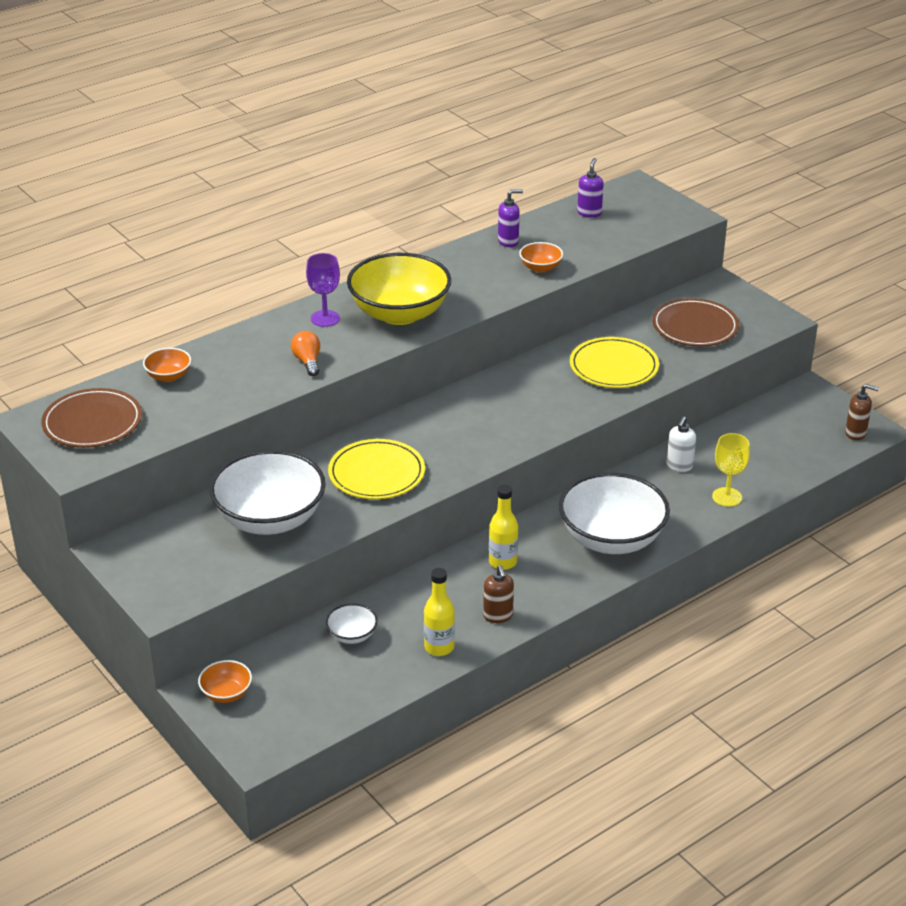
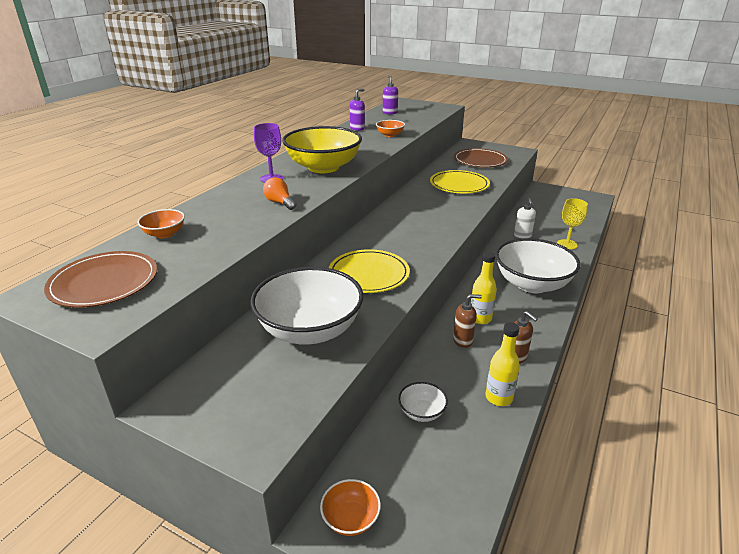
camera: 25 degrees left, 5 degrees down
brown soap dispenser [845,384,879,440] -> brown soap dispenser moved to [453,294,482,348]

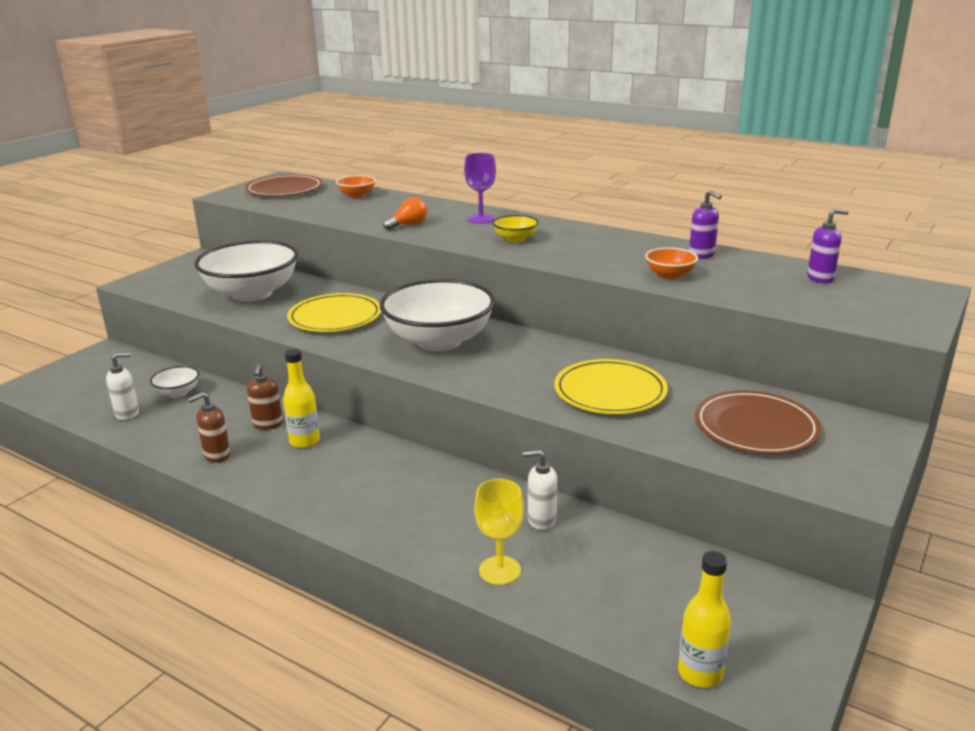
camera: 95 degrees right, 5 degrees down
yellow bowl [282,126,362,173] -> yellow bowl [492,215,539,242], size x0.44
orange bowl [320,479,381,536] -> none
yellow bottle [485,322,520,406] -> yellow bottle moved to [678,551,731,688]
white bowl [495,238,581,293] -> white bowl moved to [380,279,495,351]
none -> white soap dispenser [106,353,139,420]

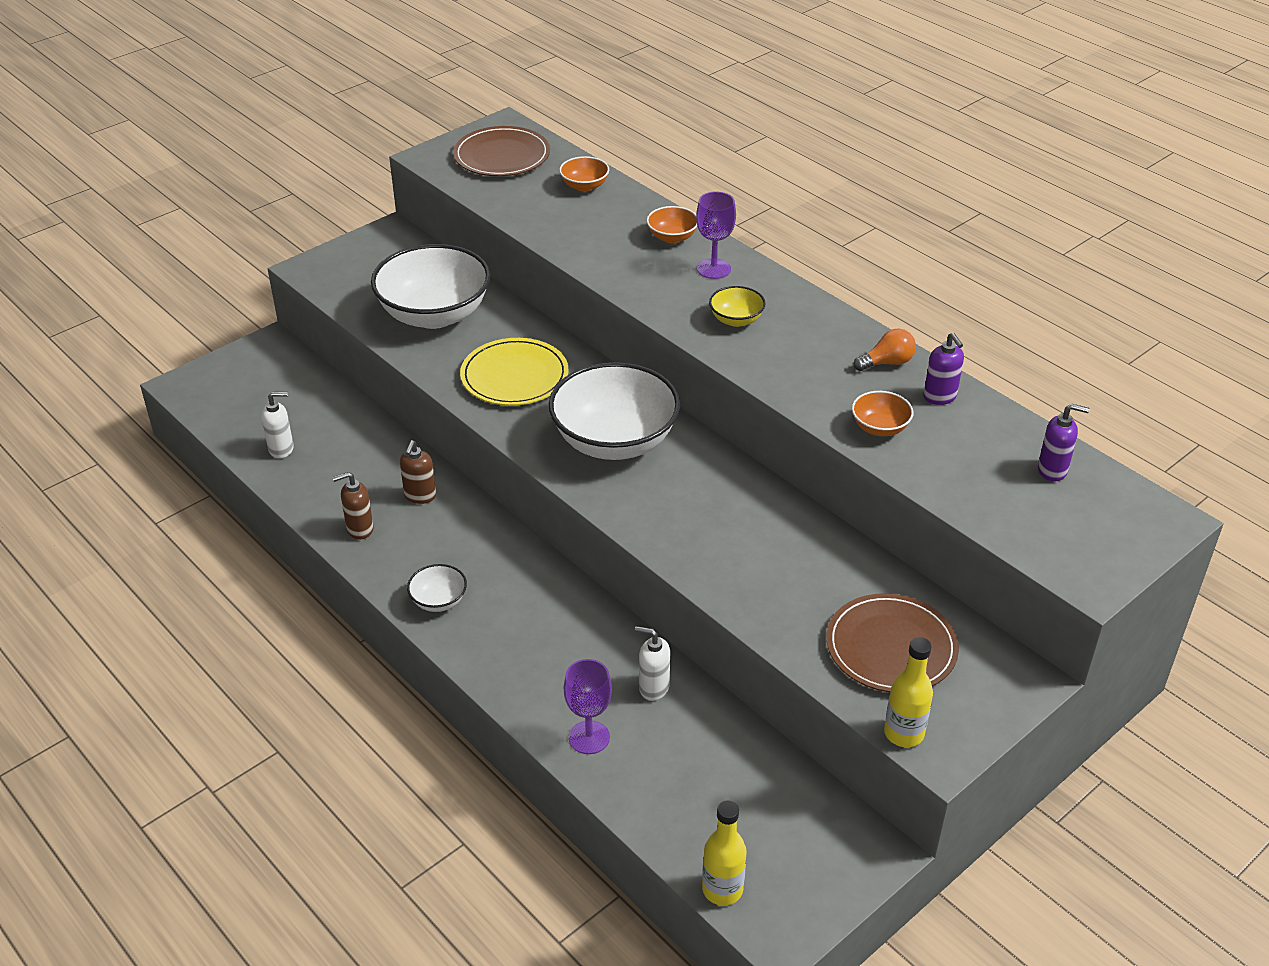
camera: 15 degrees right, 15 degrees up
white bowl [150,366,199,398] -> white bowl moved to [407,564,467,612]
yellow bottle [283,349,320,448] -> yellow bottle moved to [884,637,933,747]
orange light bulb [383,197,427,230] -> orange light bulb moved to [854,328,916,371]
yellow goblet [474,479,524,585] -> purple goblet [564,659,612,754]
yellow plate [554,359,668,414] -> none
none -> orange bowl [647,206,697,243]

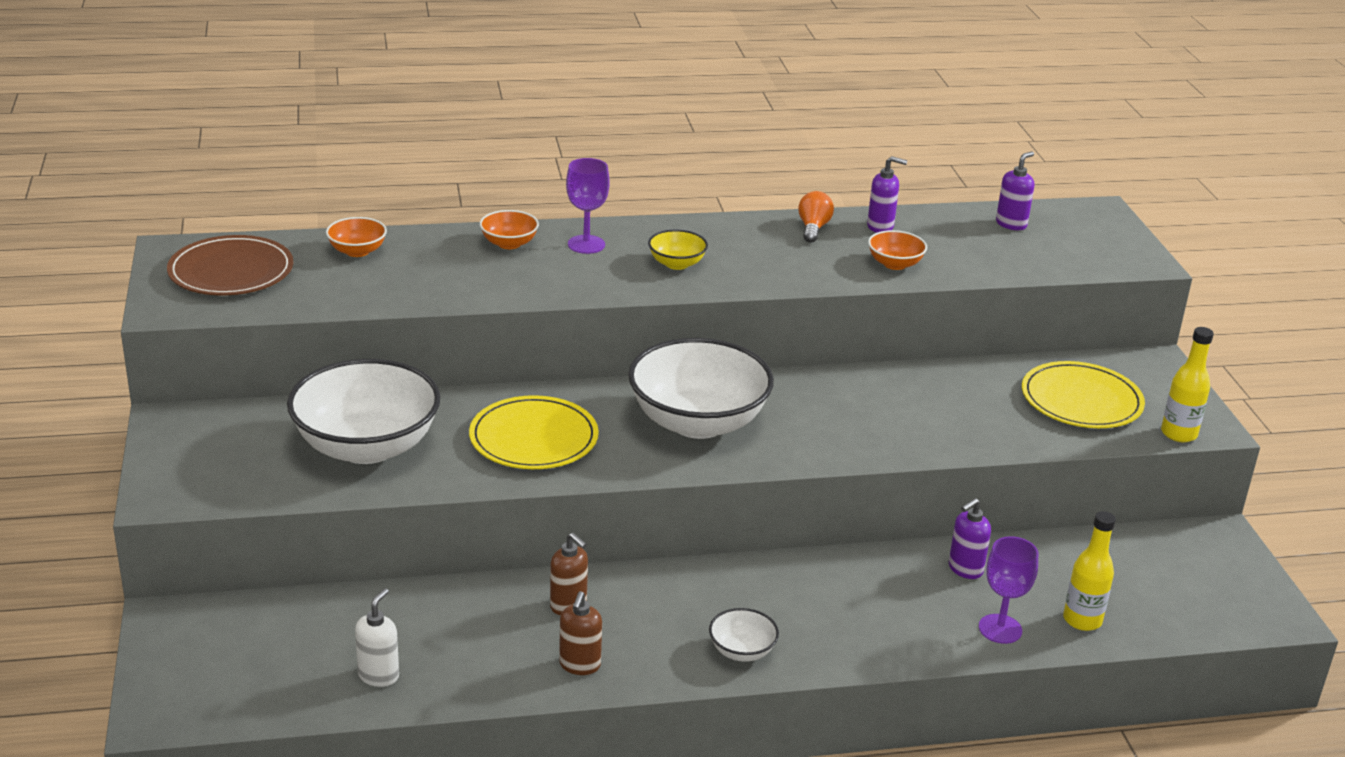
camera: 60 degrees left, 10 degrees down
white soap dispenser [635,626,670,701] -> purple soap dispenser [949,498,991,579]
yellow bottle [702,800,747,906] -> yellow bottle moved to [1063,511,1116,631]
brown plate [826,593,959,692] -> yellow plate [1022,361,1145,428]

